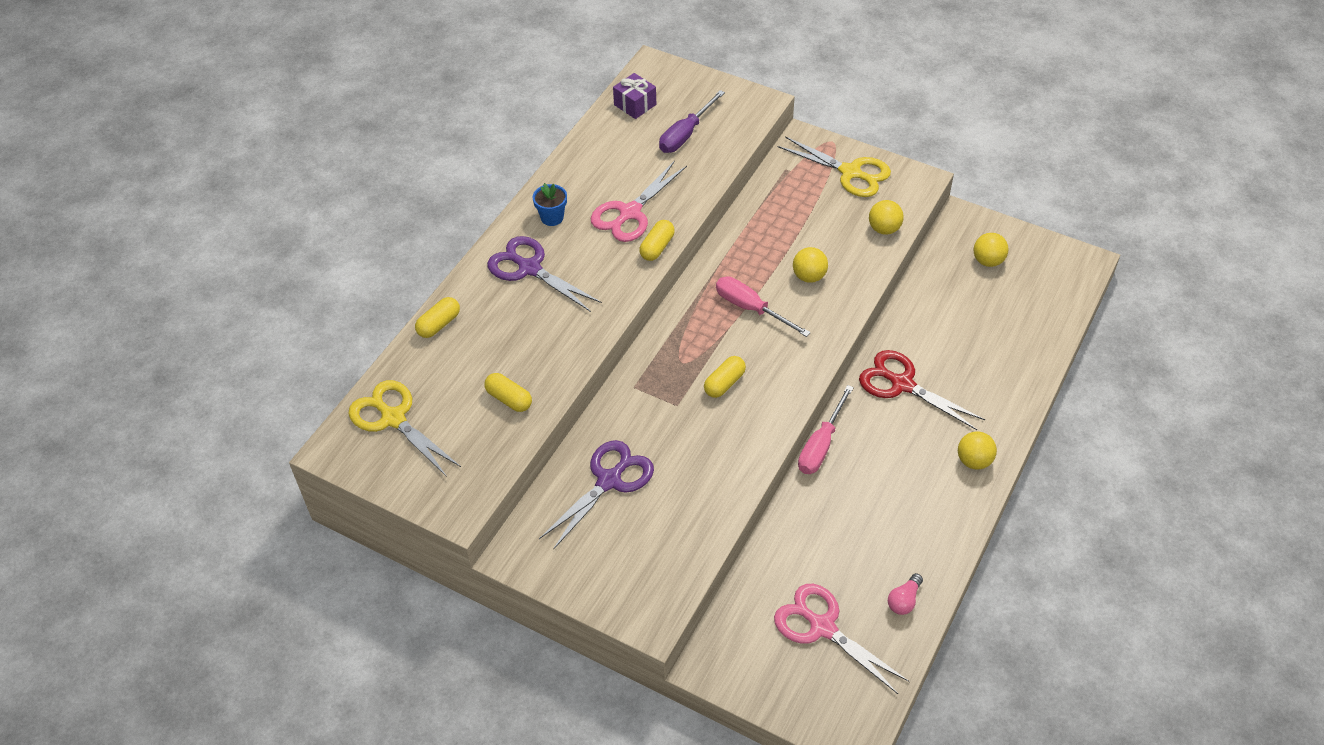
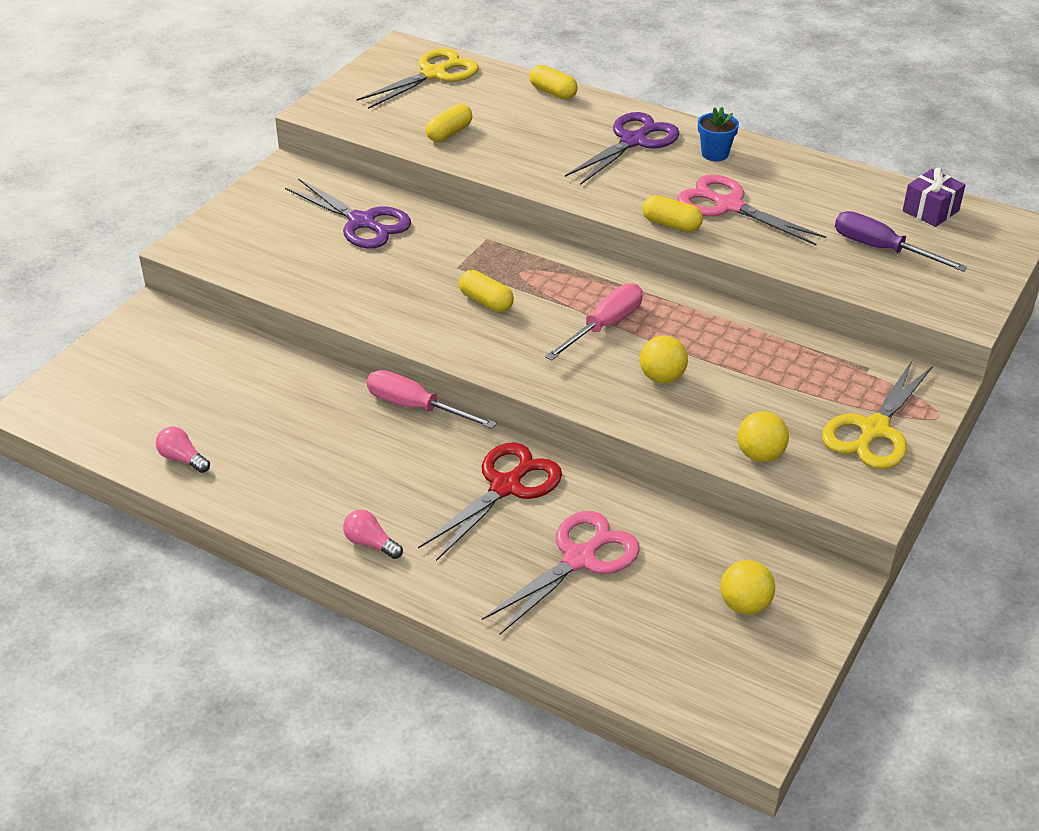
camera: 90 degrees right, 10 degrees down
pink scissors [774,584,910,694] -> pink scissors moved to [482,511,640,635]
yellow ball [958,431,997,470] -> pink light bulb [343,510,403,559]

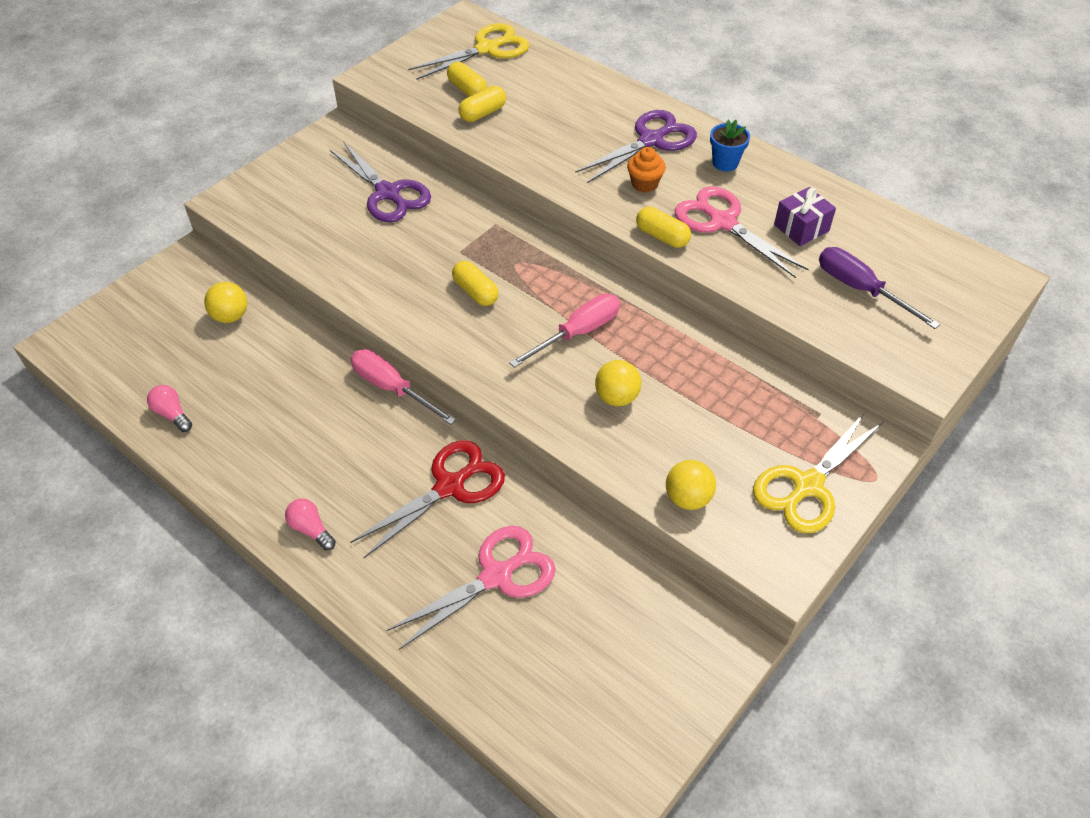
camera: 10 degrees right, 10 degrees up
yellow capsule [529,65,578,99] -> yellow capsule moved to [447,62,487,97]
yellow ball [720,560,775,615] -> yellow ball moved to [204,282,247,323]
purple gift [903,167,966,227] -> purple gift moved to [774,187,836,246]
none -> orange cupcake [627,147,666,193]

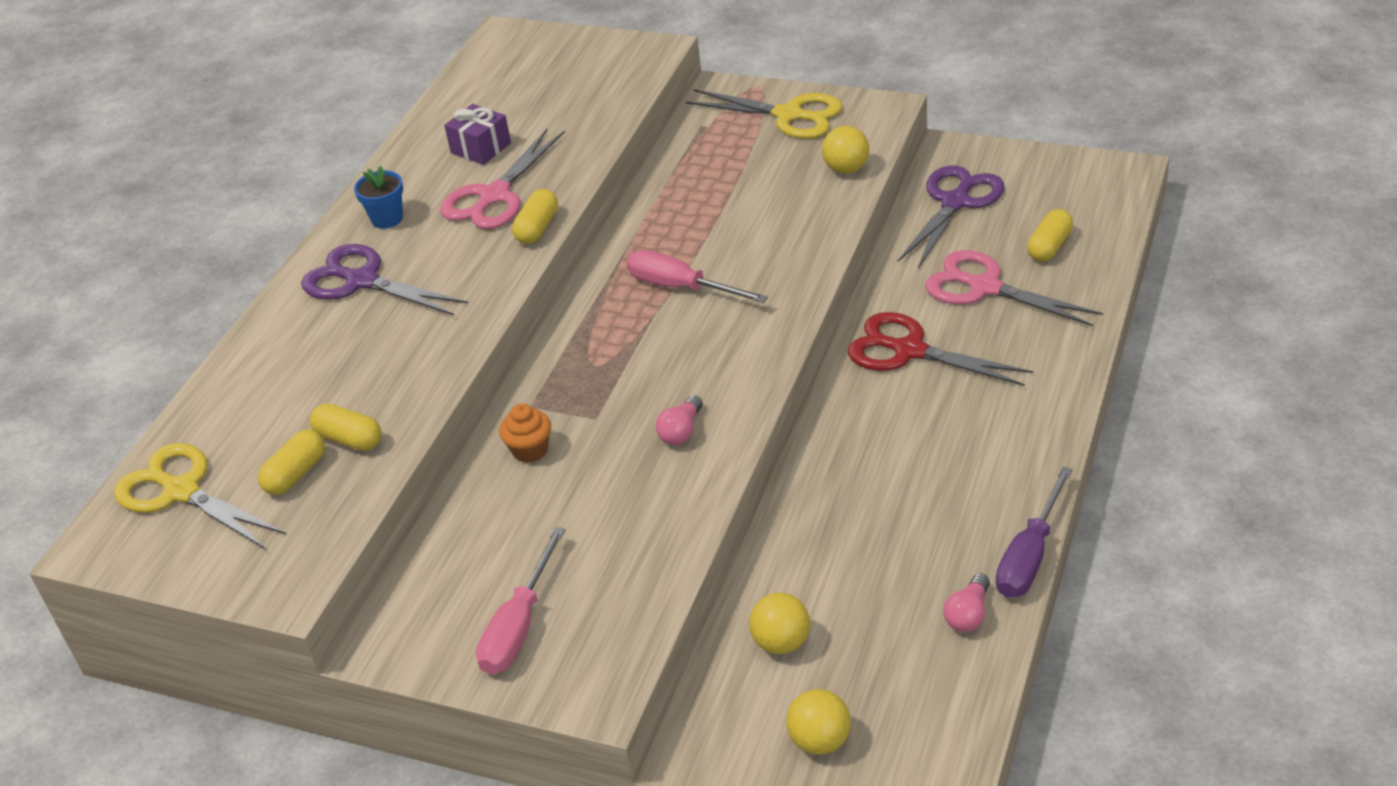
camera: 105 degrees left, 10 degrees down
pink light bulb [285,499,336,551] -> pink light bulb moved to [656,395,703,445]
purple scissors [329,141,431,222] -> purple scissors moved to [898,166,1005,269]
pink screwdriver [351,349,456,425] -> pink screwdriver moved to [476,527,566,675]
yellow capsule [452,261,499,306] -> yellow capsule moved to [1027,209,1073,261]
yellow ball [595,360,641,406] -> yellow ball moved to [786,689,851,755]
orange cupcake [627,147,666,193] -> orange cupcake moved to [499,404,551,463]
purple screwdriver [819,247,940,329] -> purple screwdriver moved to [996,466,1073,598]

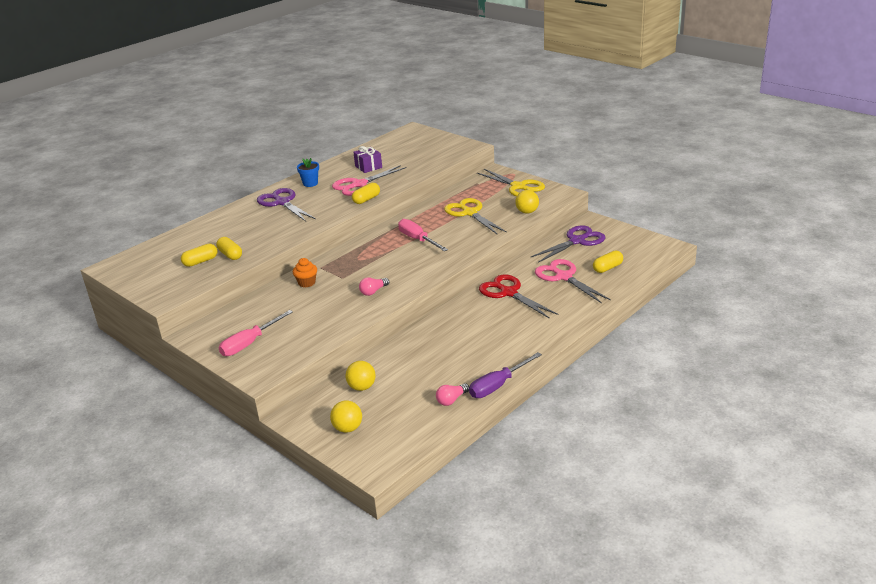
camera: 20 degrees right, 10 degrees down
yellow scissors [114,443,286,549] -> yellow scissors moved to [444,198,507,234]

